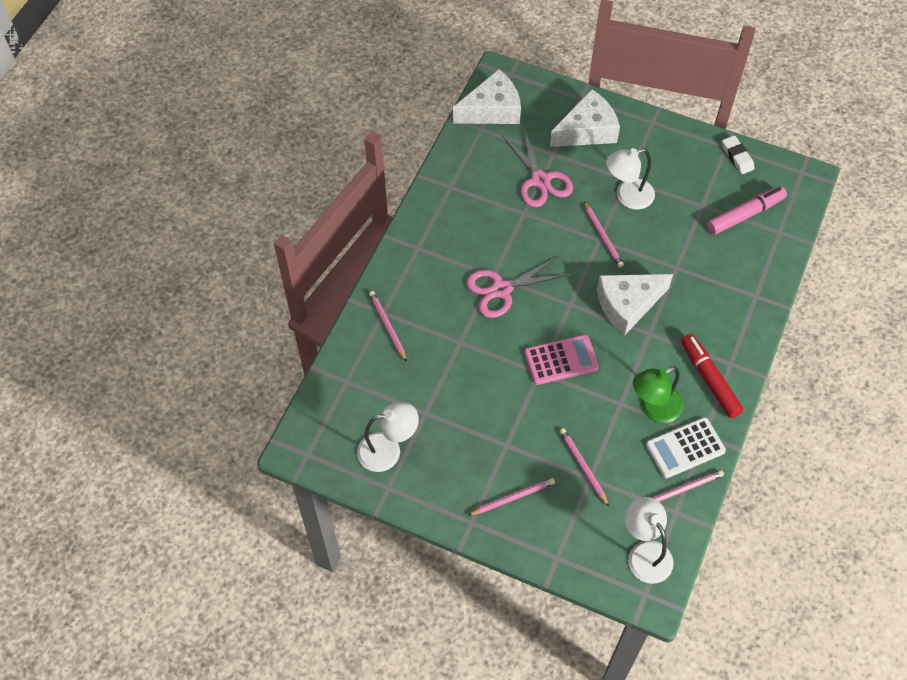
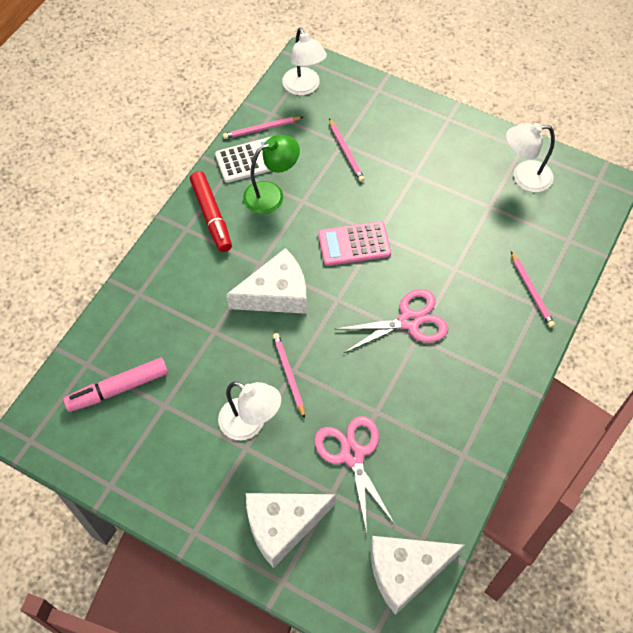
camera: 175 degrees left, 0 degrees up
pink pencil [468,478,555,515] -> none
white lamp [606,148,655,210] -> white lamp turned 45 degrees clockwise [218,381,281,440]
white eraser [722,135,755,174] -> none

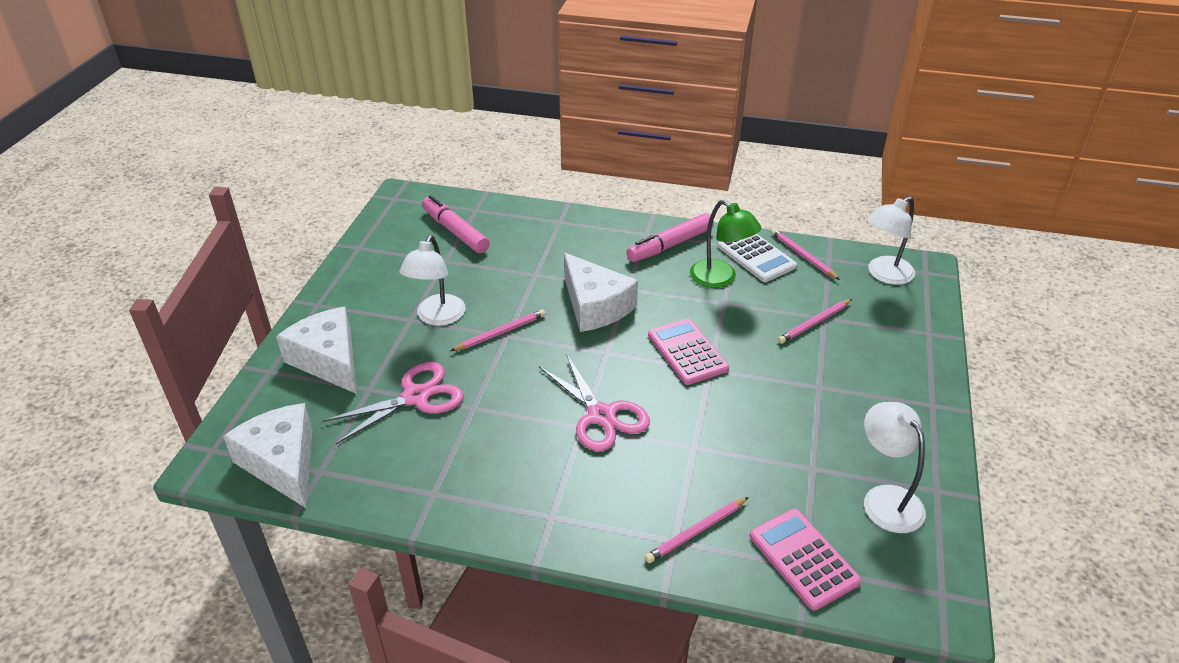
camera: 75 degrees right, 20 degrees down
red marker [190,171,232,252] -> pink marker [626,213,714,262]
none -> pink calculator [750,509,861,610]

